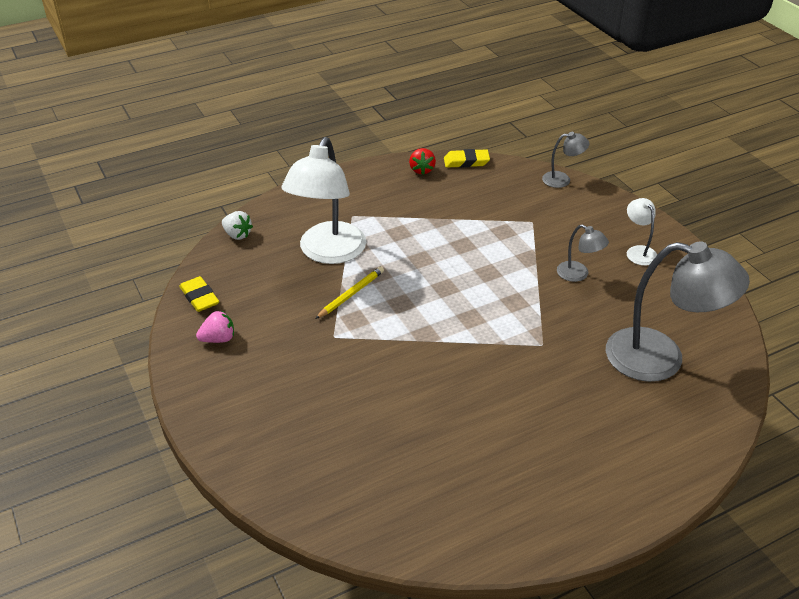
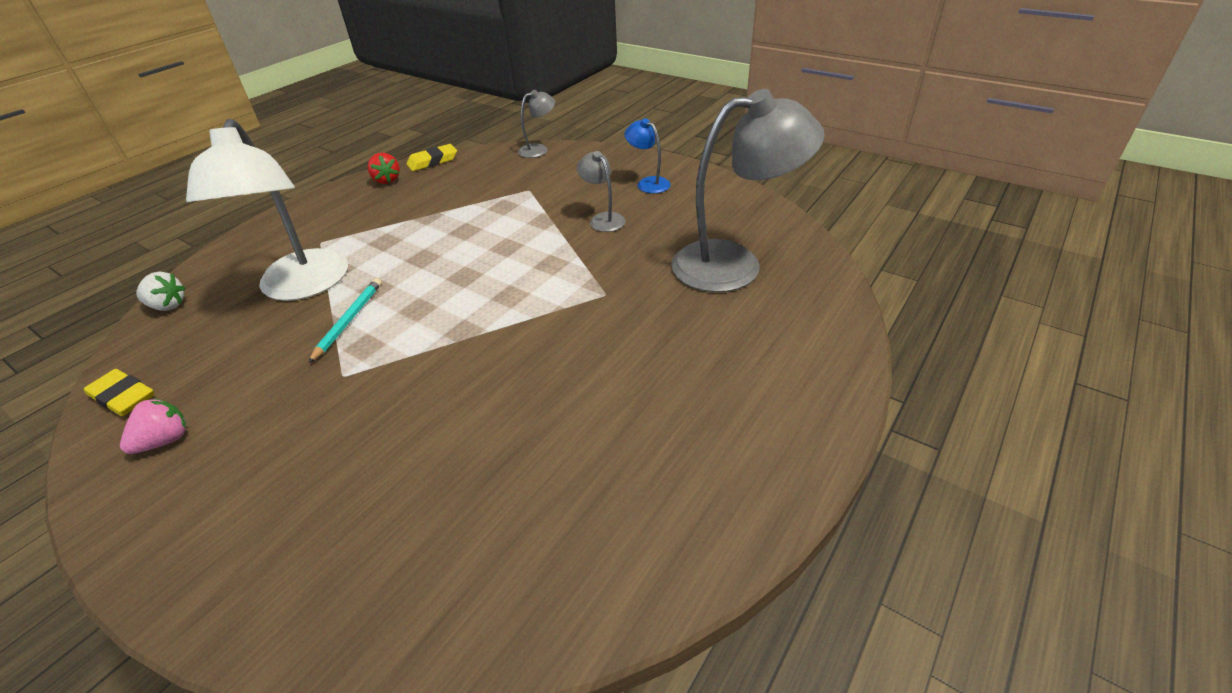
camera: 25 degrees left, 0 degrees up
yellow pencil [315,266,384,319] -> turquoise pencil [308,278,382,363]
grey lamp [557,224,609,282] -> grey lamp turned 135 degrees counterclockwise [577,151,626,232]
white lamp [627,198,657,266] -> blue lamp [624,118,671,193]

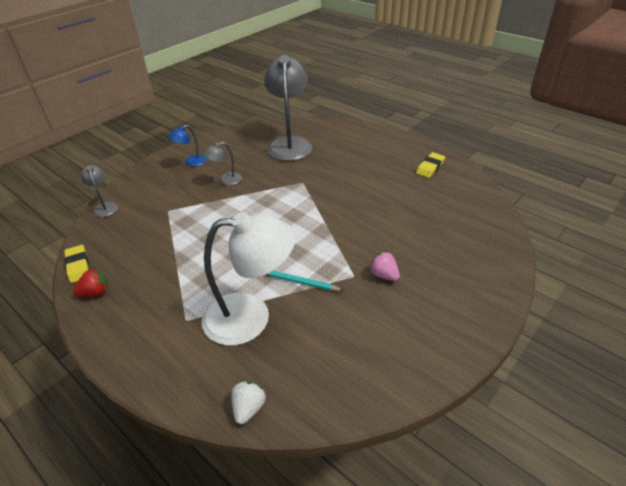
camera: 85 degrees left, 0 degrees up
yellow eraser [84,369,154,416] -> yellow eraser moved to [416,152,445,178]
pink strawberry [120,398,186,454] -> pink strawberry moved to [369,252,400,281]

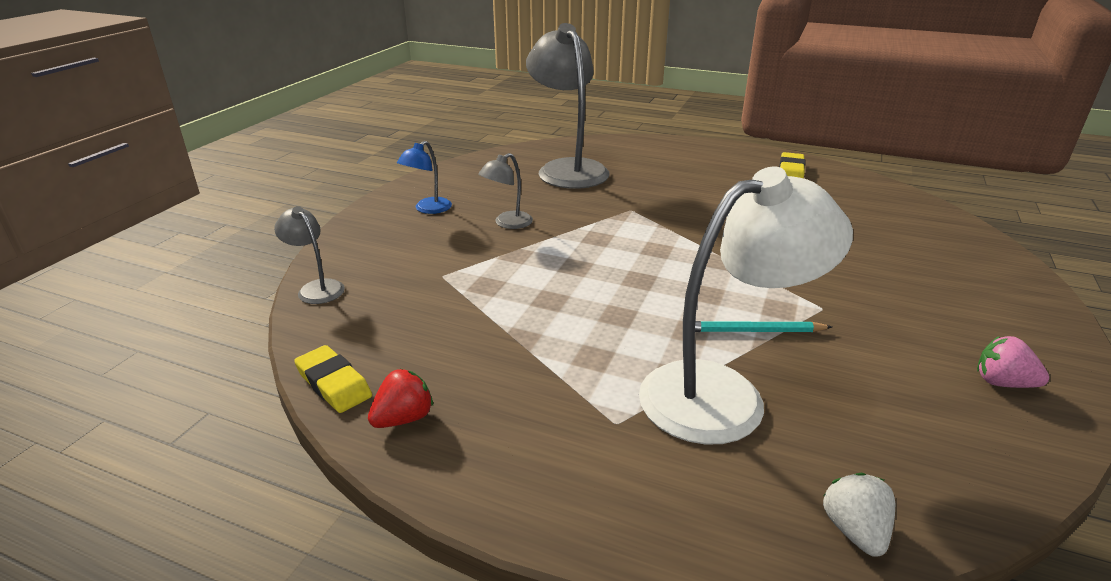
camera: 20 degrees left, 10 degrees down
pink strawberry [369,252,400,281] -> pink strawberry moved to [977,336,1049,388]

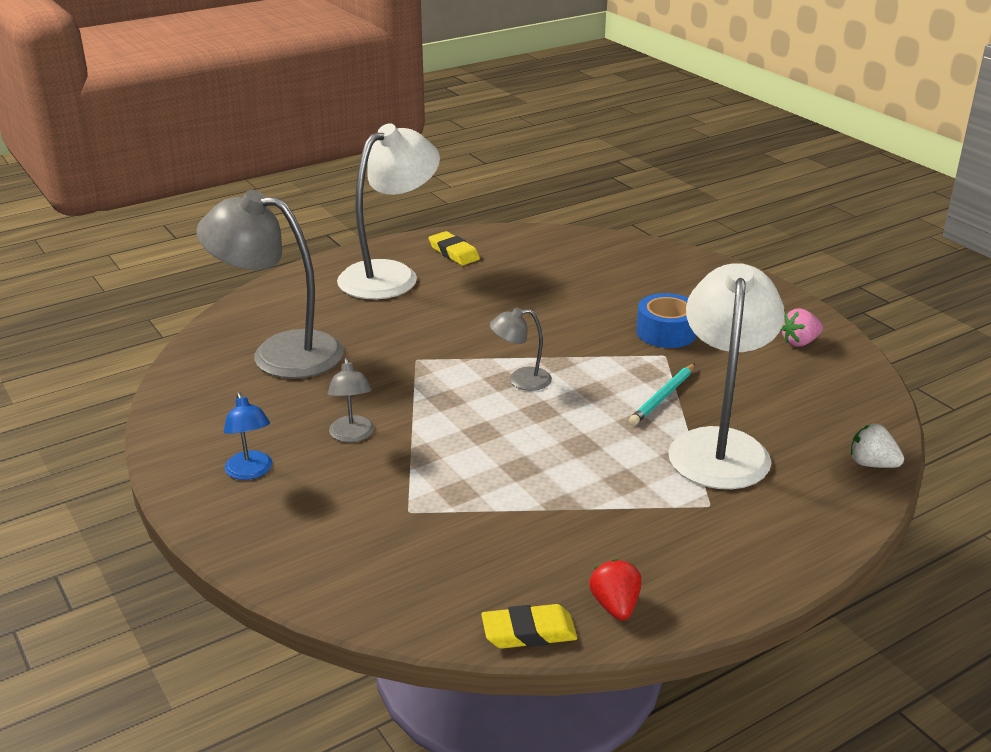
camera: 55 degrees left, 0 degrees up
grey lamp [274,206,345,304] -> grey lamp moved to [490,308,552,391]
none -> white lamp [337,123,440,299]
none -> blue tape [636,293,697,348]

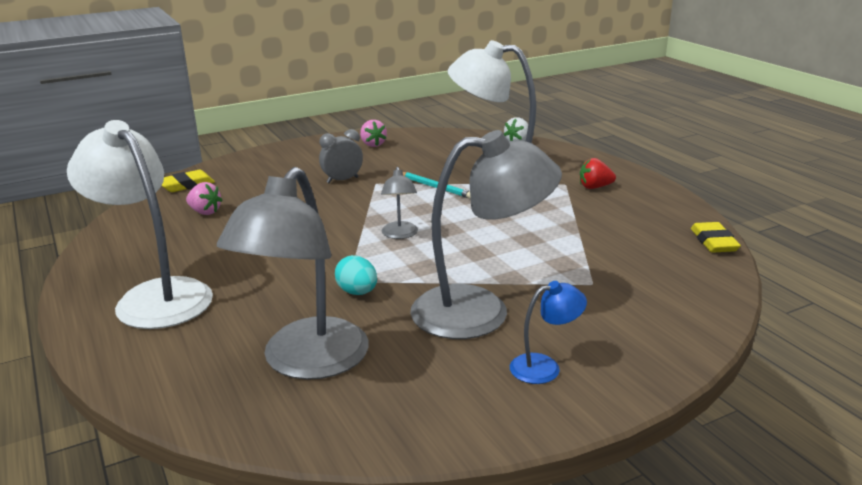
camera: 85 degrees left, 5 degrees down
grey lamp [328,358,374,442] -> grey lamp [410,130,562,339], size x2.17
yellow eraser [429,231,480,265] -> yellow eraser moved to [162,170,215,192]
red strawberry [589,559,641,621] -> red strawberry moved to [580,158,616,189]
blue tape [636,293,697,348] -> grey clock [319,129,363,183]
none -> pink strawberry [186,182,223,215]
none -> turquoise egg [335,255,377,295]

